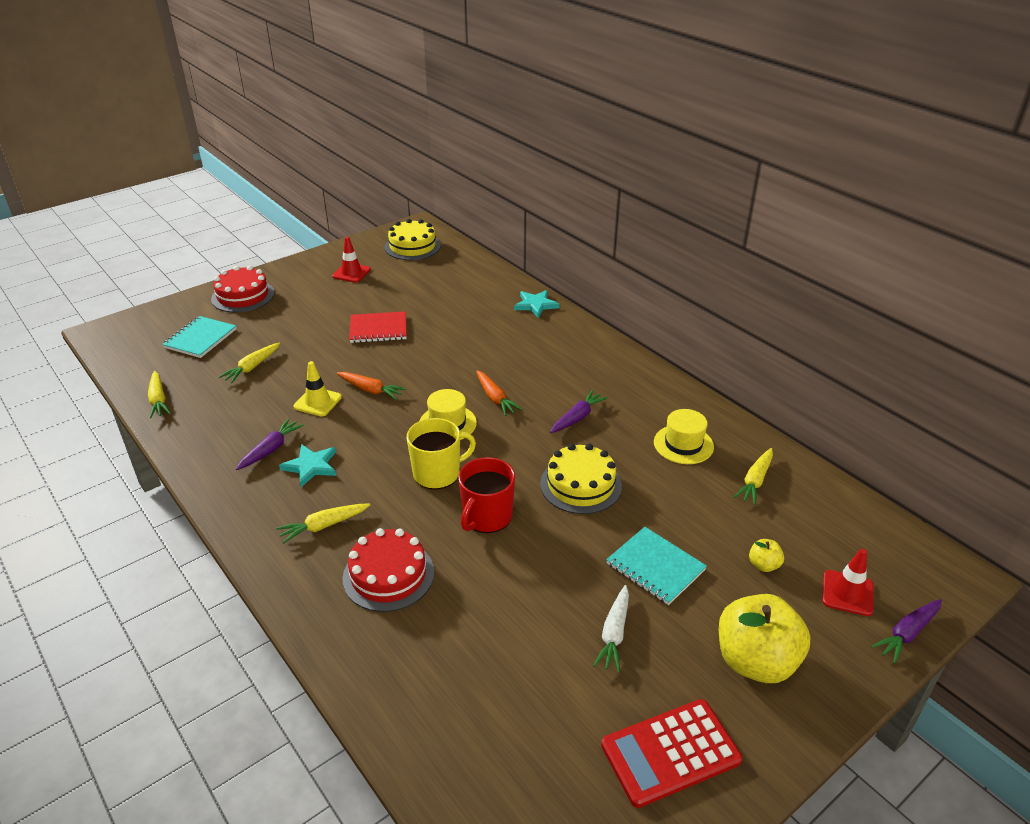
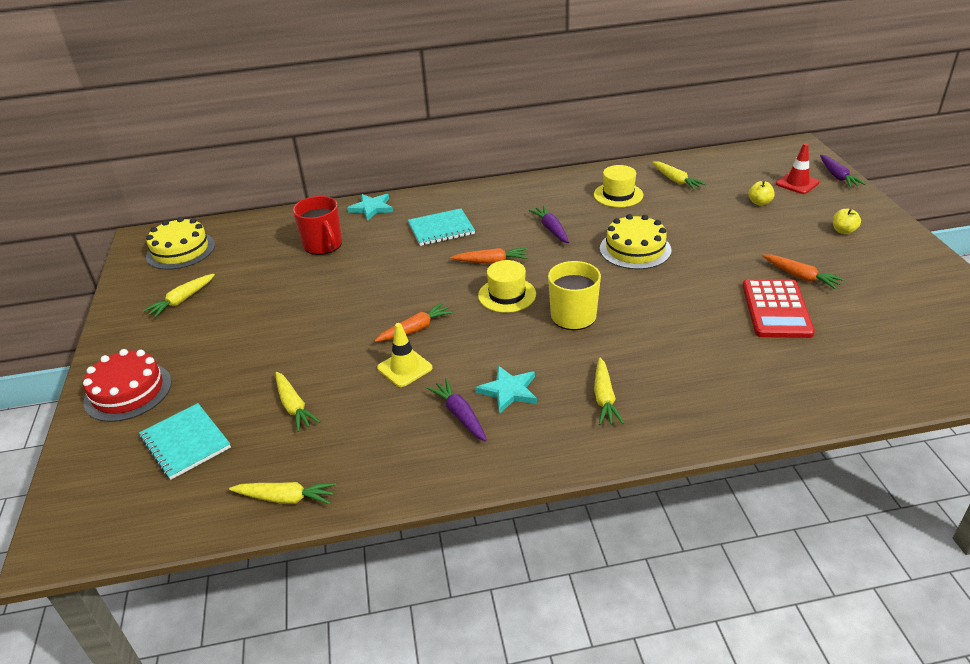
camera: 60 degrees left, 0 degrees up
red traffic cone [332,237,371,283] -> yellow carrot [143,274,215,318]
red cake [343,528,434,612] -> none
red notebook [349,311,407,343] -> none
red mug [458,457,515,533] -> red mug moved to [293,196,342,255]
white carrot [593,585,629,672] -> orange carrot [762,255,845,290]
red calculator [601,699,742,808] -> red calculator moved to [742,279,815,338]
turquoise notebook [606,527,707,605] -> turquoise notebook moved to [408,208,475,246]
yellow apple [719,594,811,683] -> yellow apple [833,209,861,234], size x0.43

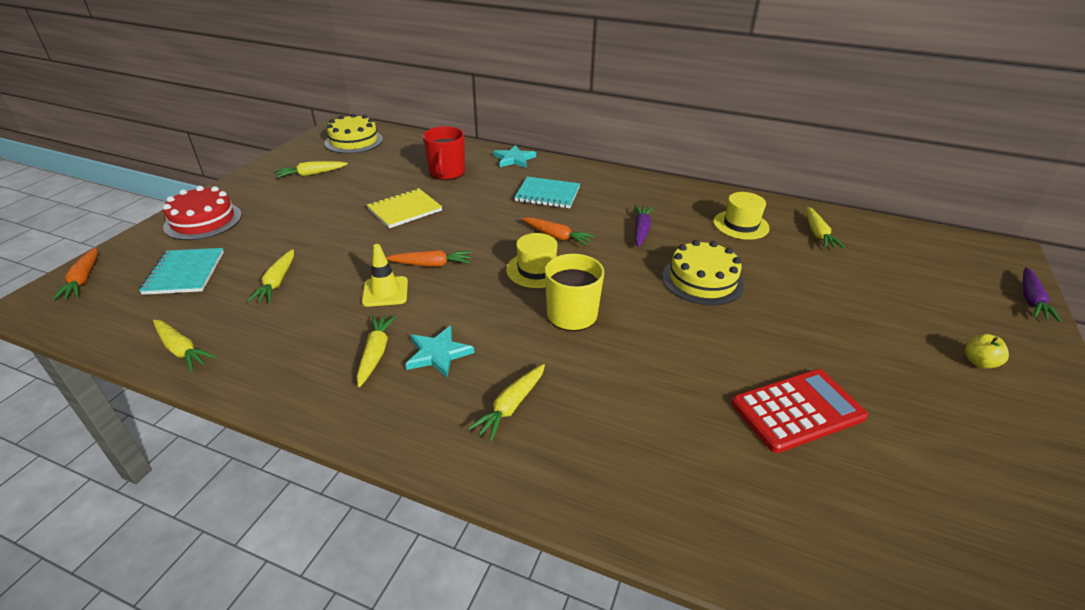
camera: 30 degrees right, 0 degrees up
purple carrot [427,379,487,441] -> yellow carrot [357,315,397,387]
red calculator [742,279,815,338] -> red calculator turned 150 degrees counterclockwise [731,369,868,453]
yellow apple [749,181,775,205] -> none
orange carrot [762,255,845,290] -> orange carrot moved to [52,247,98,301]
red traffic cone [776,143,819,194] -> none
none -> yellow notebook [367,188,442,228]

